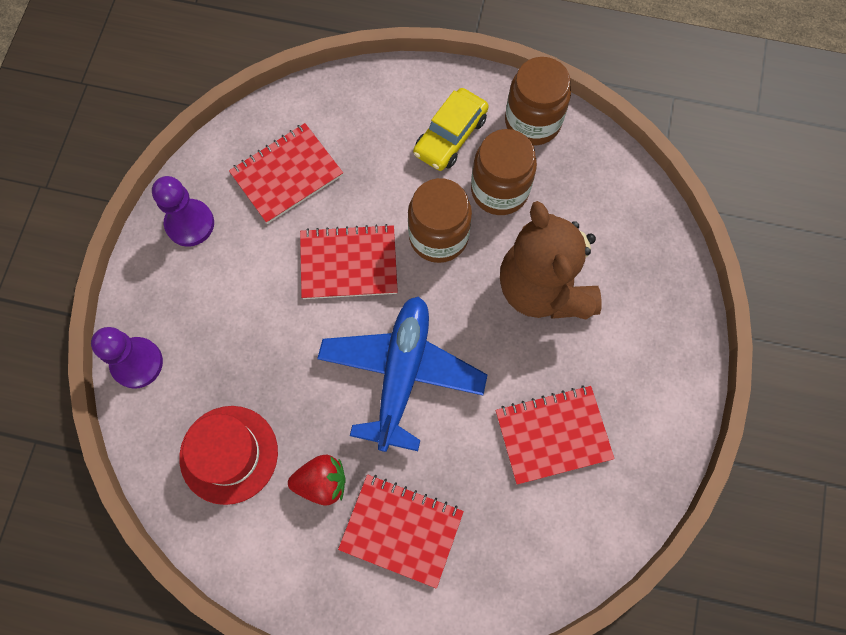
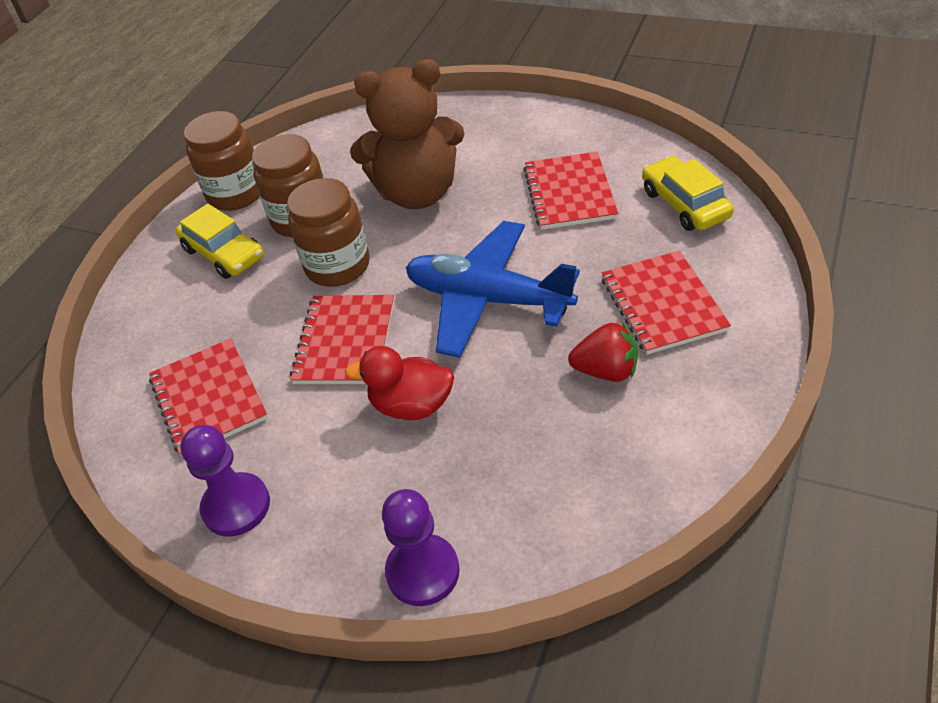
camera: 75 degrees left, 25 degrees down
red hat [179,406,278,505] -> none
red strawberry [288,455,346,506] -> red strawberry turned 90 degrees clockwise [568,322,638,382]
red notebook [338,474,464,589] -> red notebook turned 45 degrees counterclockwise [602,251,731,355]
none -> red duck [345,346,454,420]
none -> yellow car [642,156,734,231]

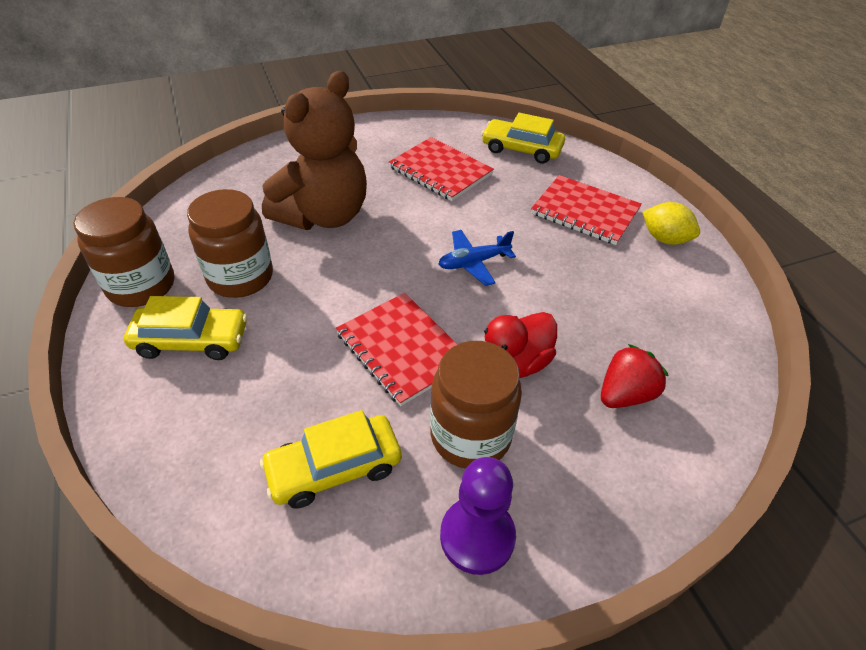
camera: 50 degrees left, 0 degrees up
red notebook [149,338,268,456] -> yellow car [260,410,402,509]
brown jar [287,178,370,287] -> brown jar moved to [430,341,522,469]
purple pawn [382,489,460,606] -> none
blue plane [406,221,580,358] -> blue plane [438,230,516,286], size x0.50
red strawberry [568,322,638,382] -> red strawberry moved to [601,344,669,408]
none -> yellow lemon [642,202,700,245]

